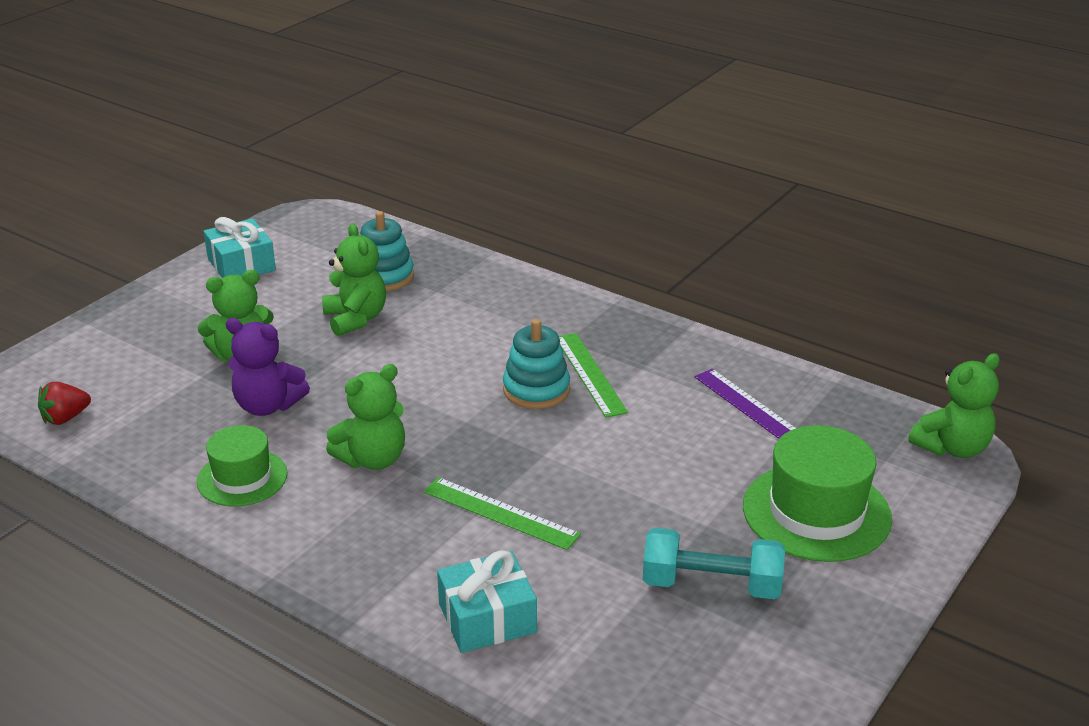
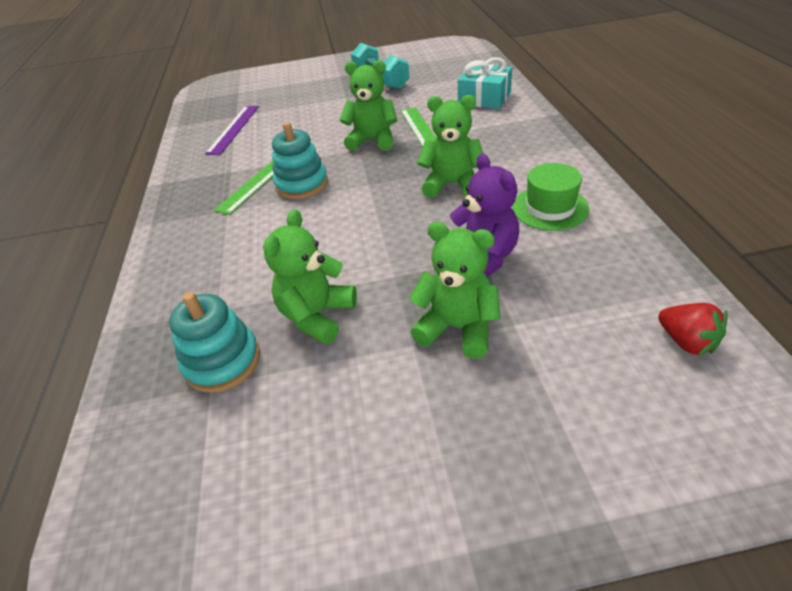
camera: 130 degrees left, 10 degrees up
red strawberry [38,382,91,425] -> red strawberry turned 45 degrees clockwise [658,303,728,356]
turquoise gift [204,217,276,278] -> none
green hat [743,425,892,562] -> none
green teddy bear [908,353,1000,458] -> green teddy bear moved to [340,60,398,151]

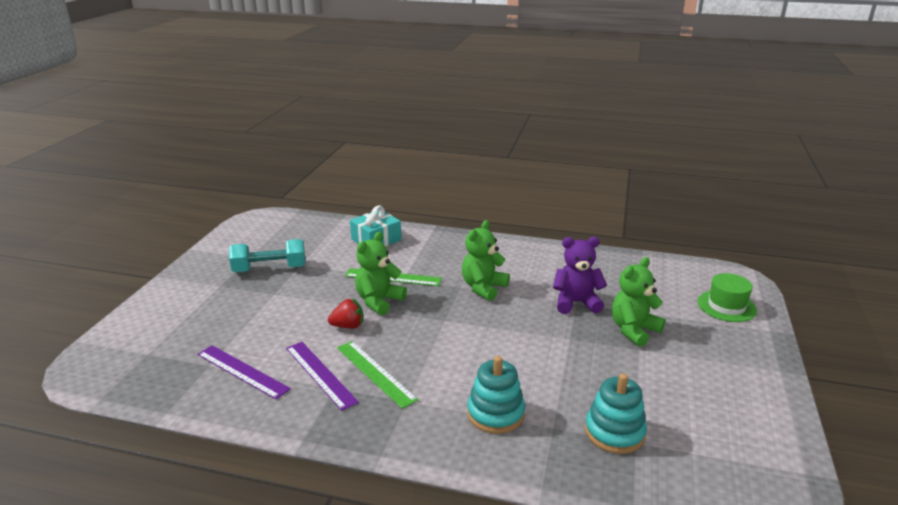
camera: 70 degrees left, 15 degrees down
green teddy bear [263,209,357,344] -> none
turquoise stacking toy [272,122,328,199] -> turquoise stacking toy moved to [467,356,525,434]
green hat [512,163,590,231] -> green hat moved to [698,273,757,322]
red strawberry [658,303,728,356] -> red strawberry moved to [328,298,363,329]
none -> purple ruler [286,342,359,411]

